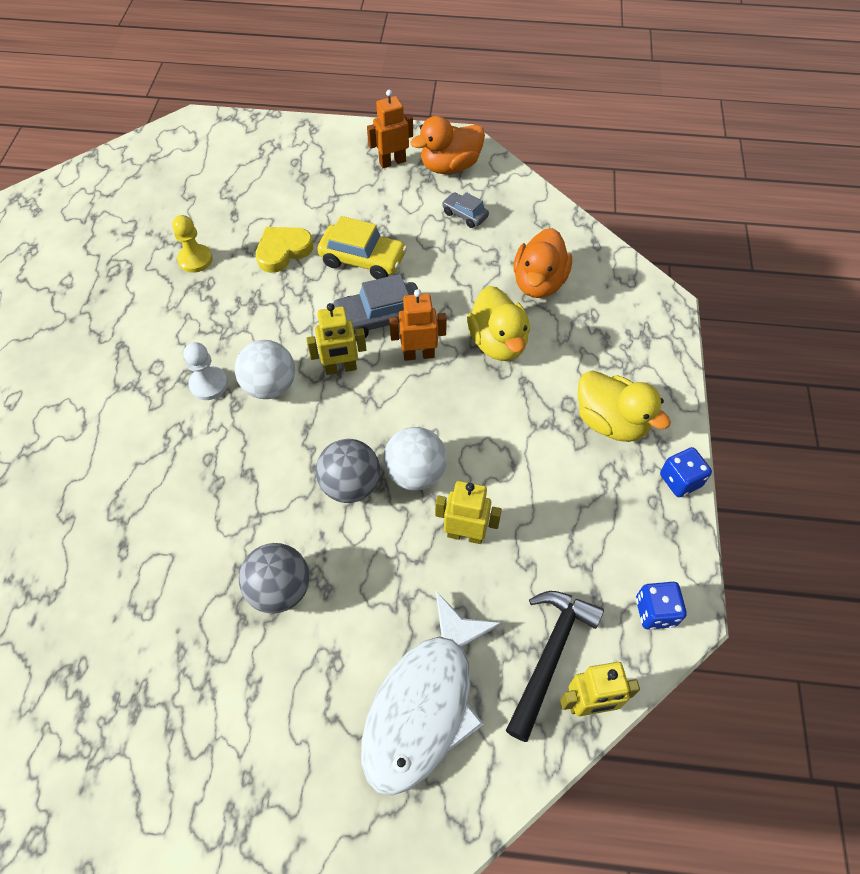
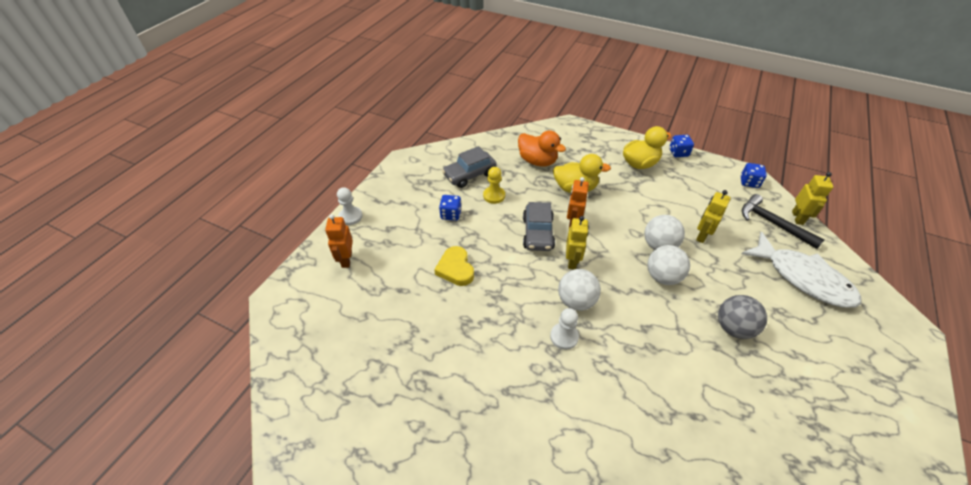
camera: 70 degrees left, 10 degrees down
yellow pawn [172,215,213,273] -> yellow pawn moved to [483,167,505,204]
grey ball [316,439,380,503] -> white ball [647,245,690,285]
yellow car [317,216,407,279] -> none
orange robot [367,90,413,168] -> orange robot moved to [325,214,353,268]
orange duck [410,116,485,174] -> none
grey car [442,192,489,228] -> grey car [442,146,497,188], size x1.74
none -> white pawn [337,187,362,225]
none -> blue dice [439,195,462,221]

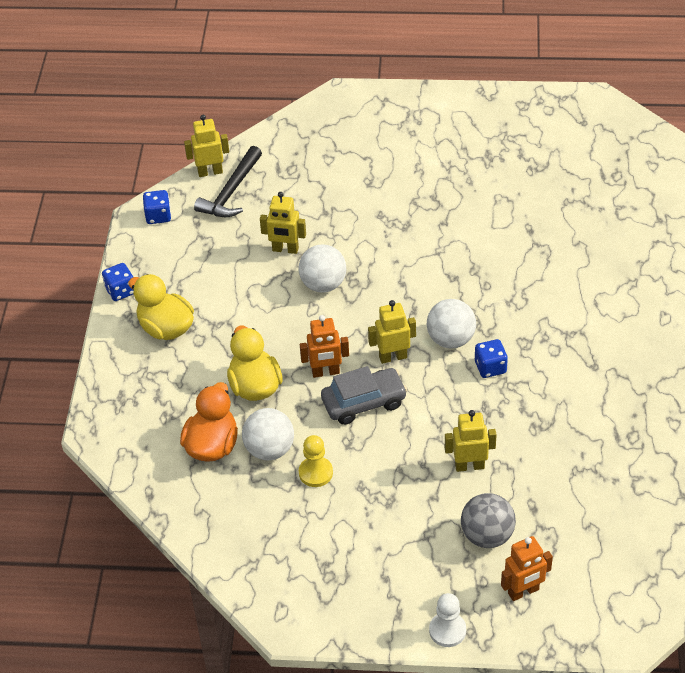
camera: 110 degrees left, 0 degrees up
yellow heart [434,246,474,286] -> yellow robot [445,410,497,472]
blue dice [439,195,462,221] -> blue dice moved to [475,339,508,378]
grey car [442,146,497,188] -> none
white pawn [550,308,579,350] -> none
white ball [647,245,690,285] -> white ball moved to [242,408,294,460]
grey ball [718,295,767,339] -> grey ball moved to [461,493,516,548]
white fish [741,232,862,308] -> none

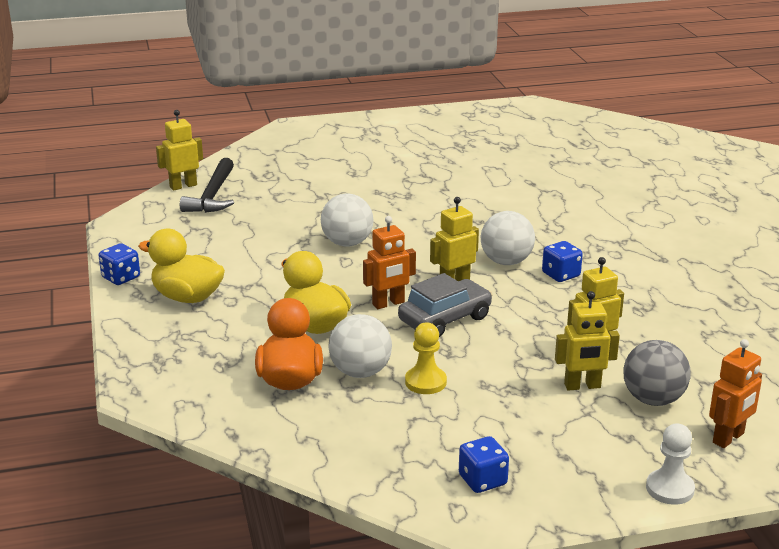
camera: 20 degrees left, 20 degrees down
blue dice [143,190,171,224] -> blue dice moved to [459,436,509,493]
yellow robot [260,192,306,254] -> yellow robot moved to [555,291,620,391]

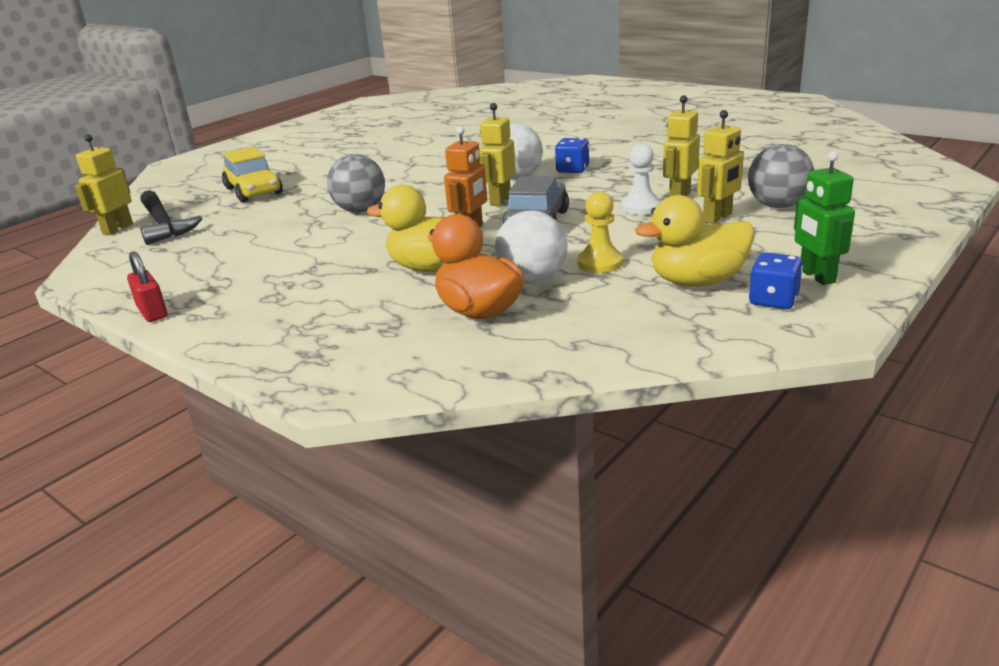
camera: 35 degrees left, 0 degrees up
blue dice [99,243,140,285] -> red padlock [127,251,167,322]
yellow duck [138,229,225,303] -> yellow duck moved to [635,195,755,286]
white ball [321,194,374,247] -> grey ball [327,154,385,212]
white pawn [646,423,695,505] -> white pawn moved to [621,144,661,215]
orange robot [709,339,762,448] -> none
none -> yellow car [222,147,283,202]
none -> green robot [794,151,855,285]

